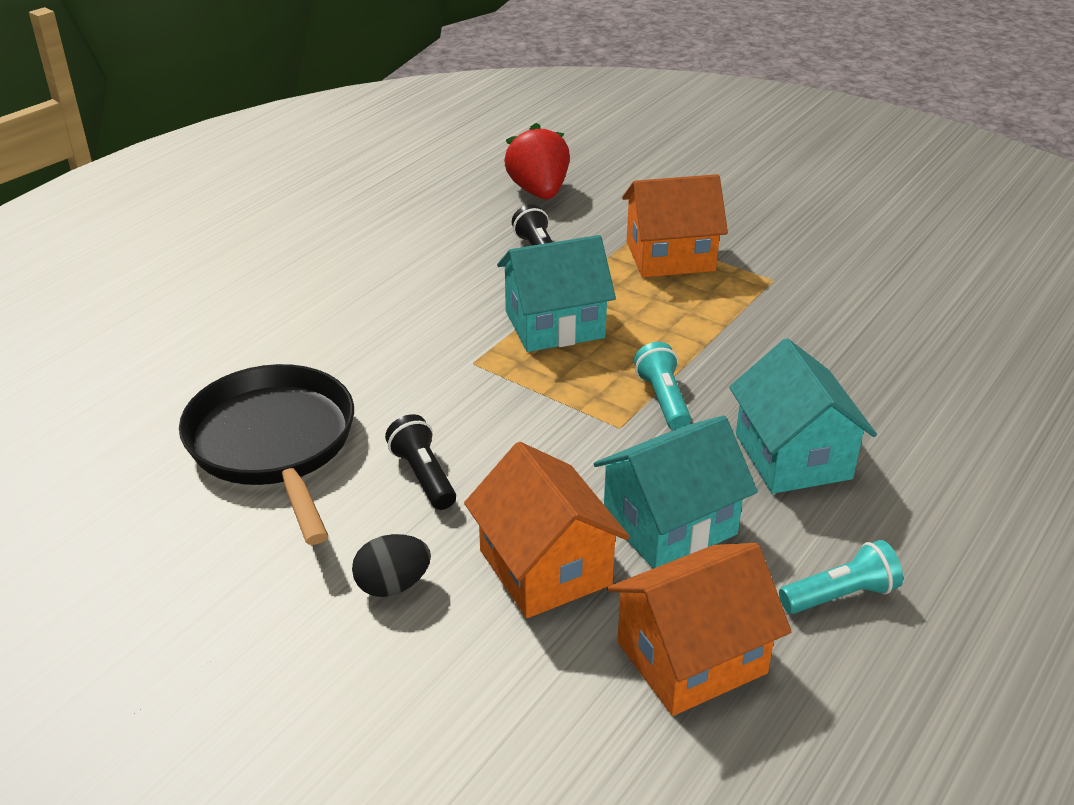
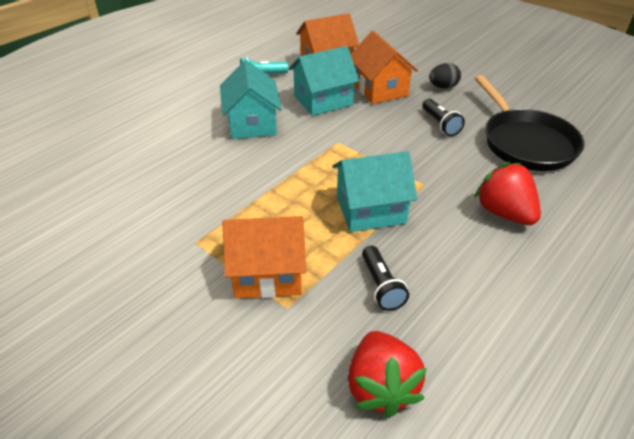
camera: 175 degrees left, 5 degrees up
turquoise flashlight [634,342,691,430] -> none
none -> red strawberry [474,162,541,225]

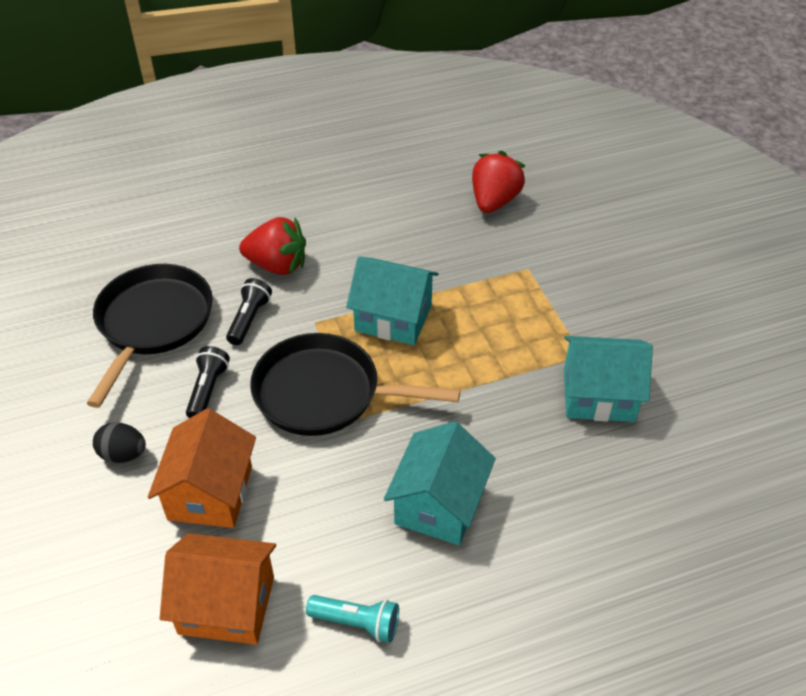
camera: 150 degrees left, 5 degrees up
orange house [223,216,306,299] -> none
turquoise house [289,46,360,116] -> turquoise house moved to [564,336,653,422]
black flashlight [362,246,409,311] -> black flashlight moved to [226,278,272,345]
red strawberry [474,162,541,225] -> red strawberry turned 75 degrees counterclockwise [239,217,306,275]
none -> black pan [250,333,460,436]

